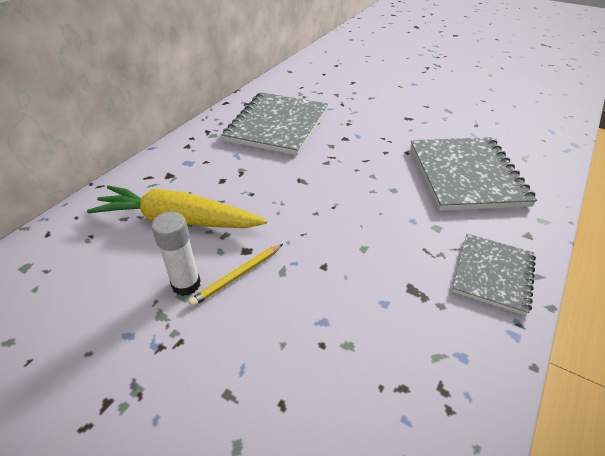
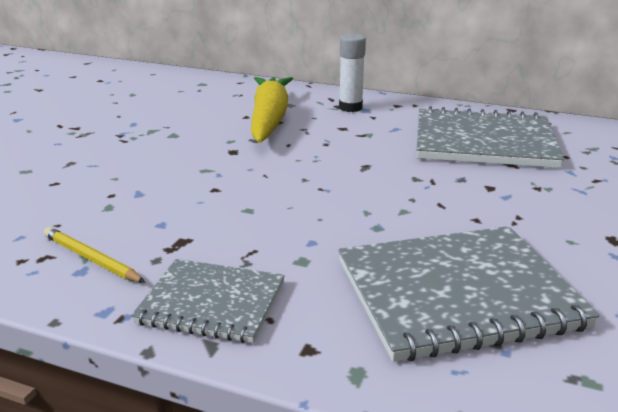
camera: 80 degrees right, 15 degrees down
white glue stick [151,212,200,296] -> white glue stick moved to [339,34,366,112]
yellow pencil [188,244,283,307] -> yellow pencil moved to [44,227,146,283]

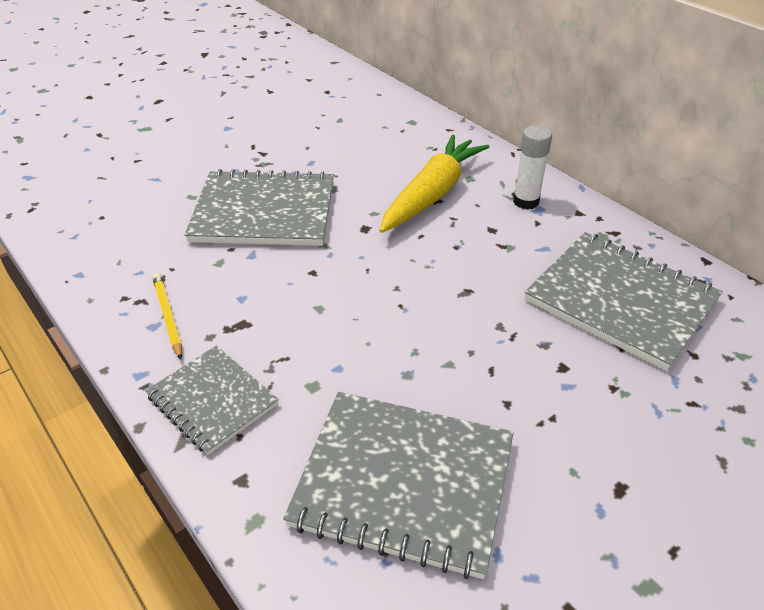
camera: 30 degrees right, 15 degrees up
none -> grey notebook [185,169,334,246]

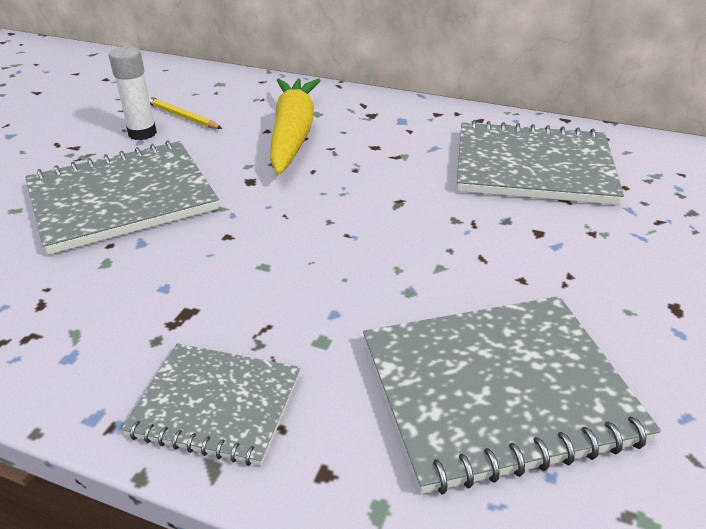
camera: 30 degrees left, 5 degrees down
yellow pencil [152,273,182,360] -> yellow pencil moved to [149,96,222,129]
white glue stick [513,126,552,209] -> white glue stick moved to [109,47,157,140]

